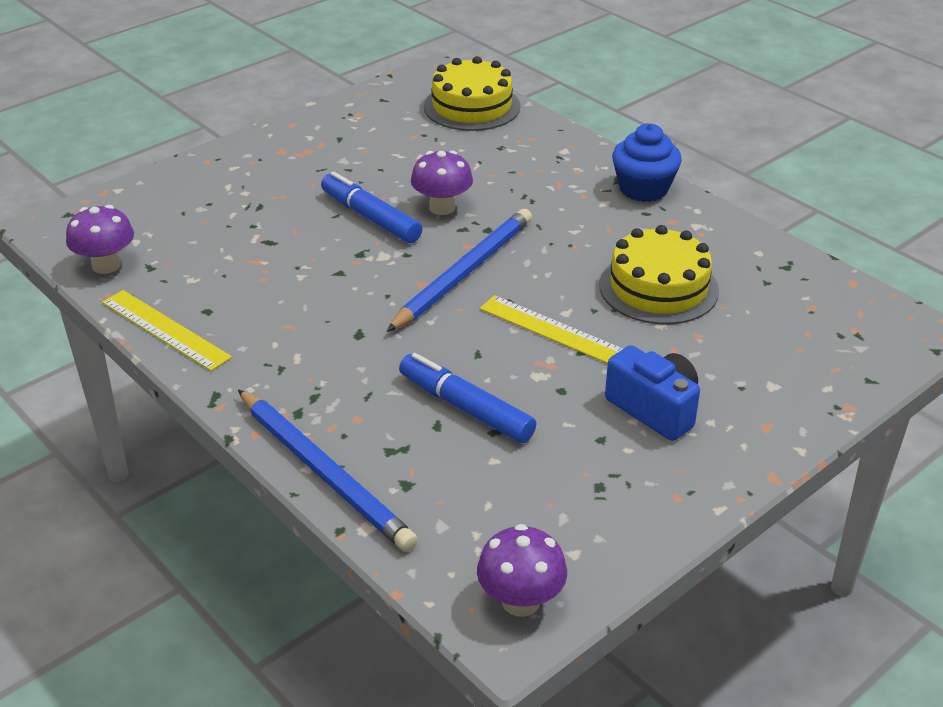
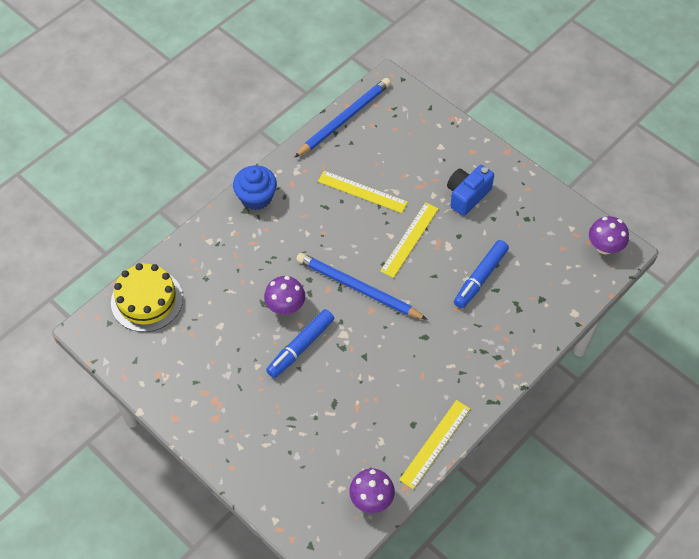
camera: 95 degrees left, 20 degrees up
blue pencil [238,389,418,552] -> blue pencil moved to [294,78,391,158]
yellow cake [599,225,719,325] -> yellow ruler [318,171,408,213]

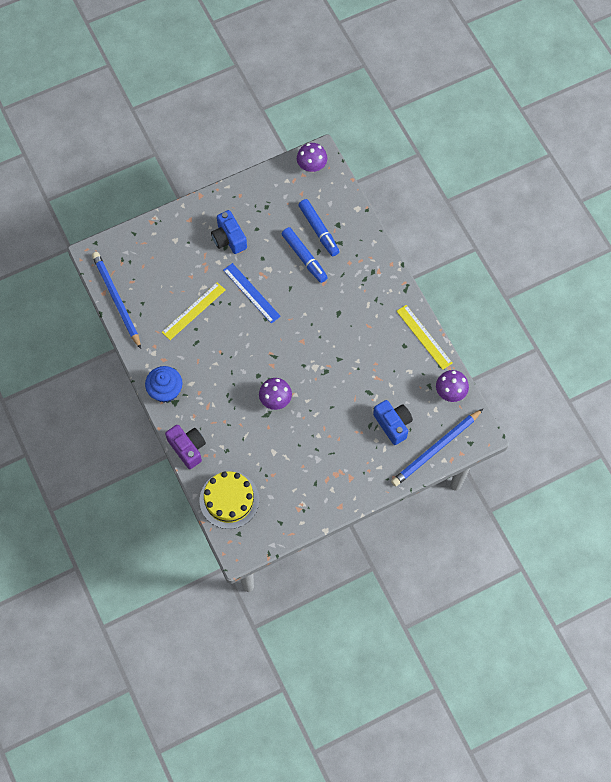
camera: 70 degrees left, 10 degrees up
blue marker [266,309,335,378] -> blue marker moved to [298,199,340,256]
blue pencil [296,253,428,320] -> blue pencil moved to [391,409,483,487]
yellow ruler [380,202,439,278] -> blue ruler [223,263,281,324]
none -> purple camera [165,425,206,469]
none -> blue camera [373,400,413,445]

